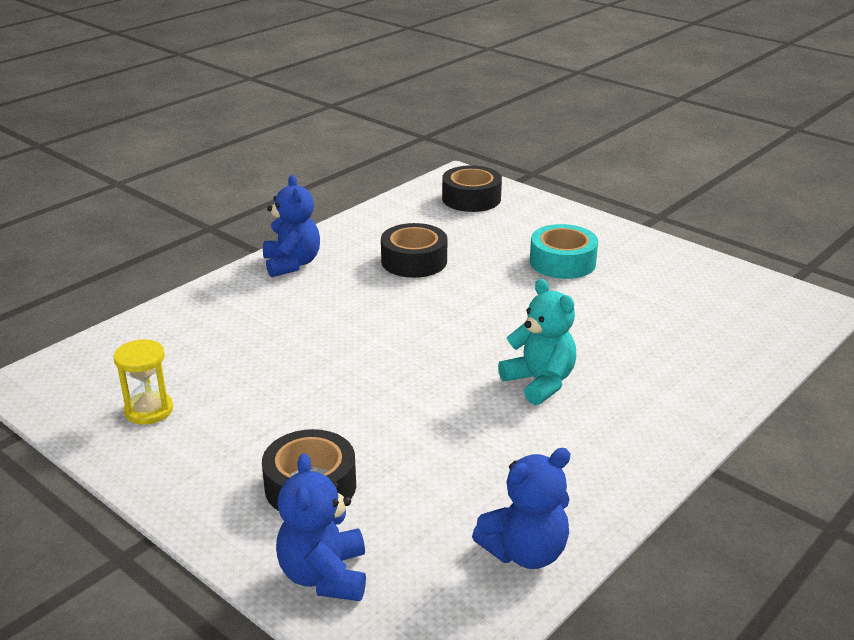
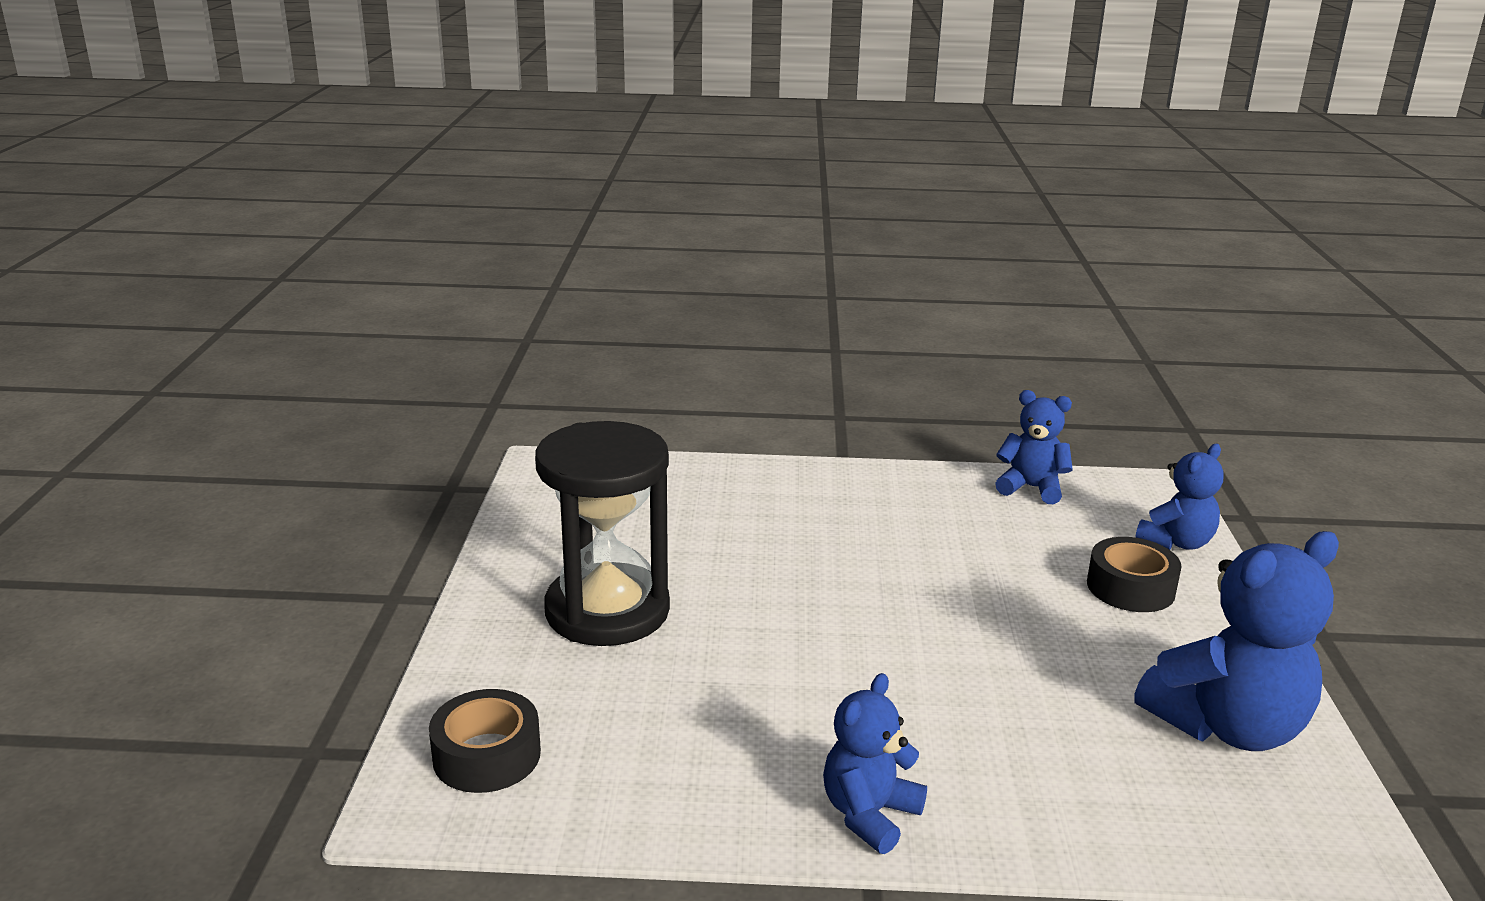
camera: 130 degrees left, 5 degrees down
yellow hourglass [113,339,173,425] -> blue teddy bear [1134,531,1339,751]
black tape [381,223,447,278] -> none
turquoise teddy bear [498,279,576,405] -> none
turquoise tape [530,224,598,279] -> black hourglass [535,421,670,646]

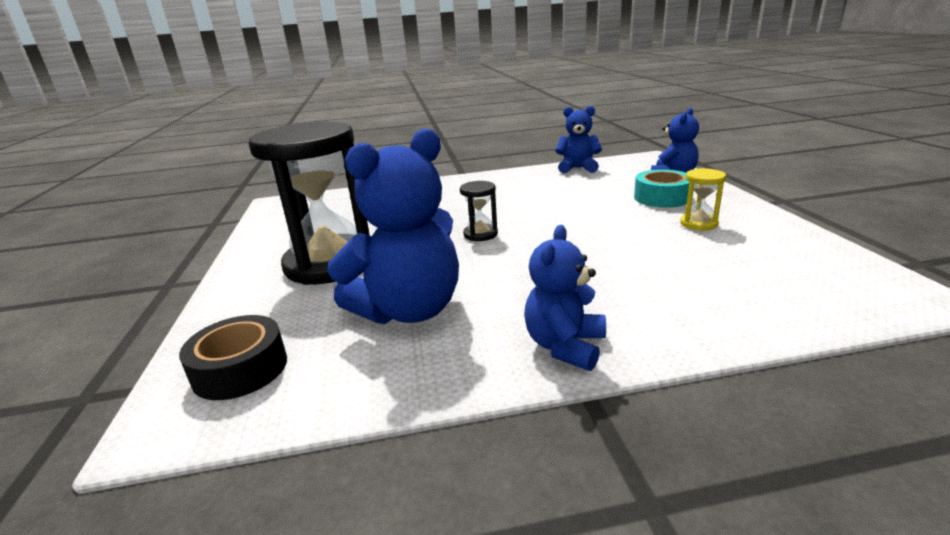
camera: 10 degrees left, 0 degrees up
black tape [1087,537,1182,612] -> turquoise tape [634,169,689,208]
blue teddy bear [1134,531,1339,751] -> blue teddy bear moved to [327,128,459,324]
none -> black hourglass [460,181,498,241]
none -> yellow hourglass [680,168,726,230]

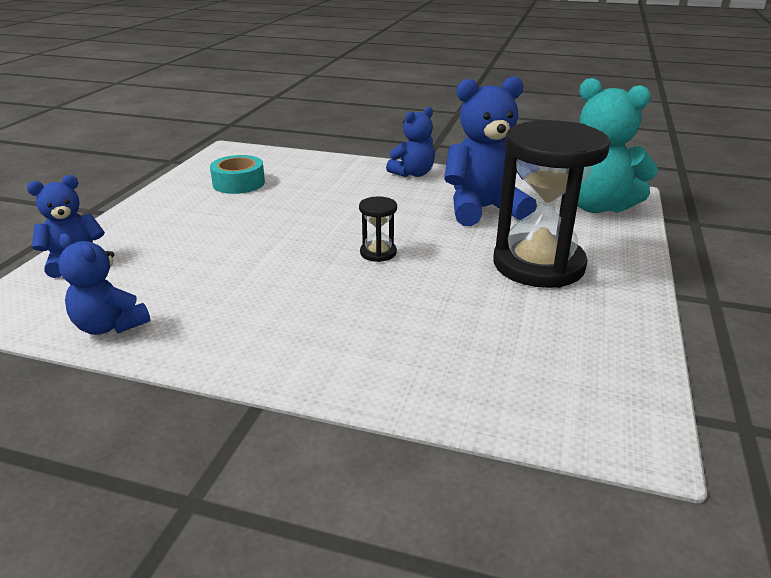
camera: 155 degrees left, 5 degrees up
black tape [179,315,287,400] -> turquoise teddy bear [577,78,658,213]
turquoise tape [634,169,689,208] -> turquoise tape moved to [210,155,265,194]
yellow hourglass [680,168,726,230] -> none

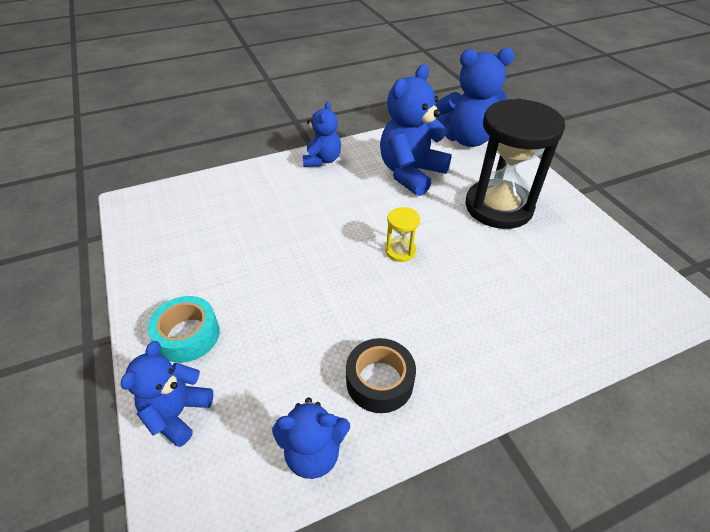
camera: 40 degrees left, 15 degrees up
turquoise tape [210,155,265,194] -> turquoise tape moved to [147,296,220,363]
black hourglass [359,196,397,262] -> yellow hourglass [385,207,420,262]
turquoise teddy bear [577,78,658,213] -> blue teddy bear [435,48,515,147]
none -> black tape [346,338,416,413]

